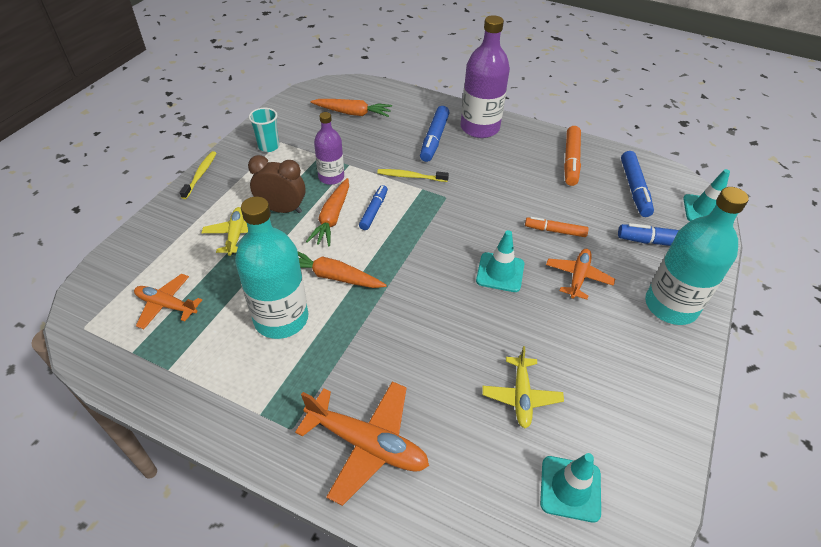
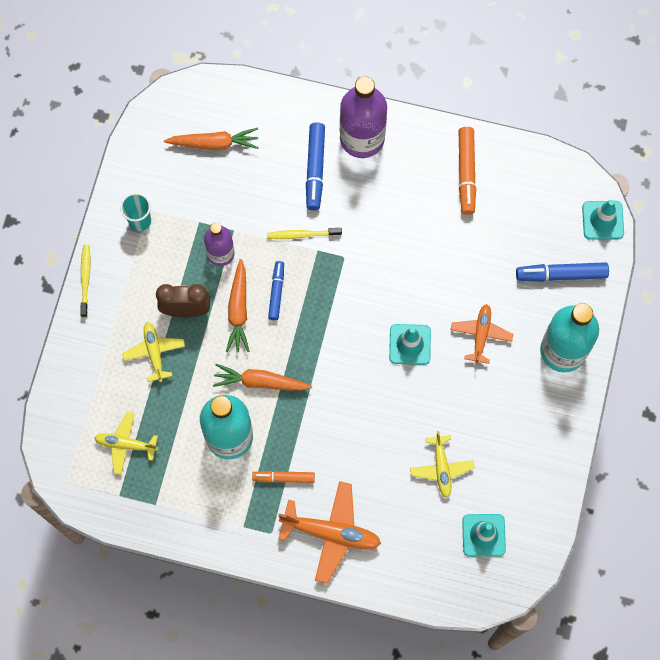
camera: 10 degrees left, 25 degrees up
orange plane [134,274,202,329] -> yellow plane [94,412,158,475]
orange marker [525,217,589,237] -> orange marker moved to [252,471,315,483]
blue marker [621,151,654,217] -> none

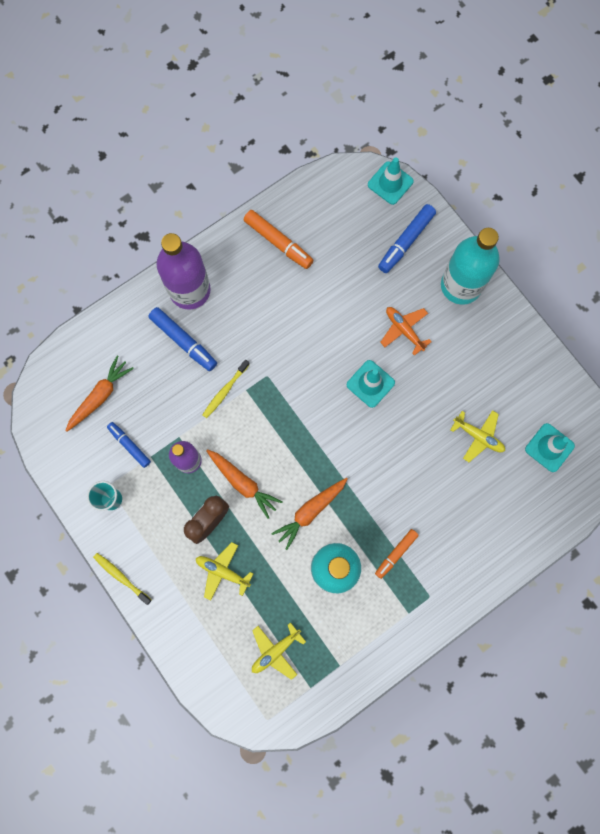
camera: 50 degrees left, 5 degrees up
blue marker [268,261,284,320] -> blue marker moved to [107,422,151,468]
orange plane [278,481,381,584] -> none

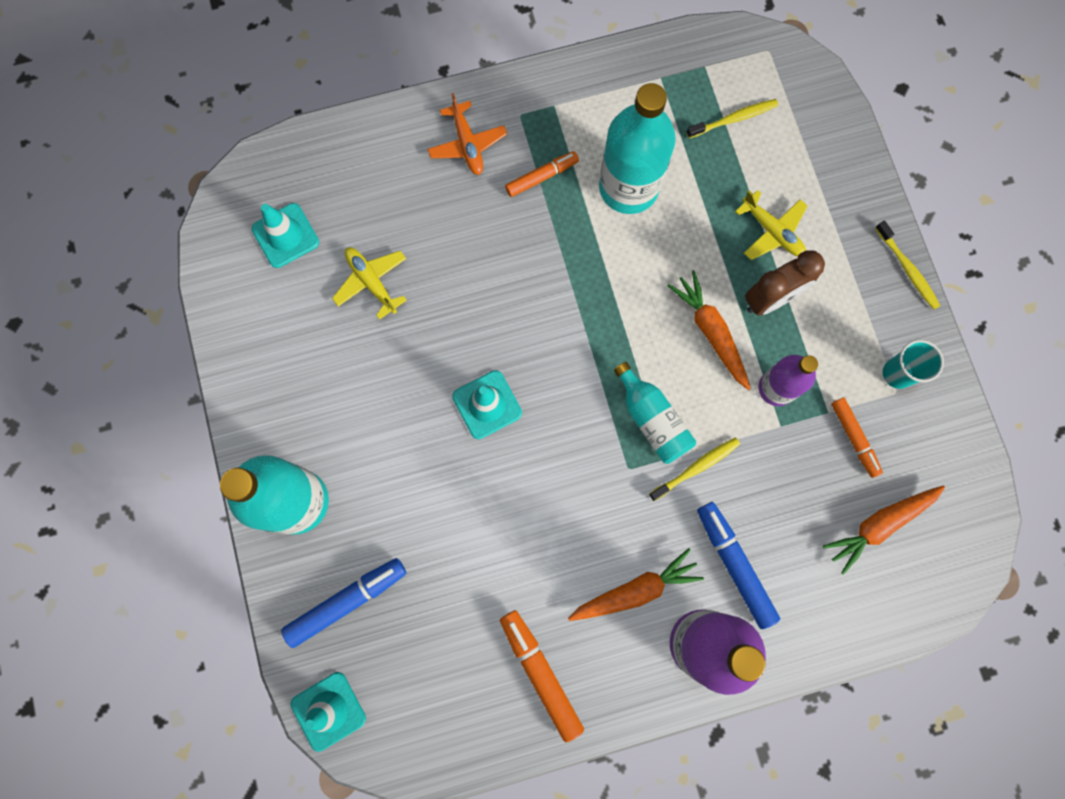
camera: 160 degrees left, 0 degrees up
blue marker [107,422,151,468] -> orange marker [831,398,883,478]
yellow plane [252,622,306,680] -> yellow toothbrush [686,99,778,138]
orange carrot [271,478,347,550] -> orange carrot moved to [568,548,704,621]
orange plane [380,307,432,356] -> orange plane moved to [428,93,507,175]
none -> turquoise bottle [614,362,696,464]

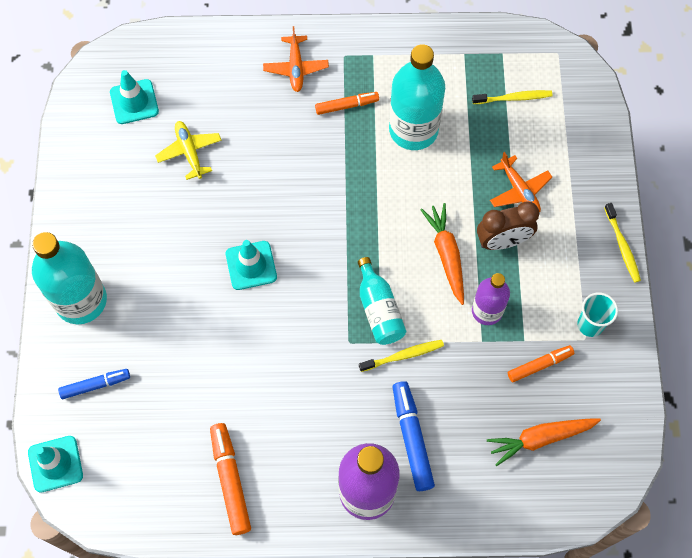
camera: 15 degrees right, 10 degrees down
blue marker [281,558,406,648] -> blue marker [58,369,130,399], size x0.66
orange carrot [568,548,704,621] -> none
yellow plane [735,190,807,260] -> orange plane [490,152,552,212]
orange marker [831,398,883,478] -> orange marker turned 105 degrees counterclockwise [508,345,574,382]

